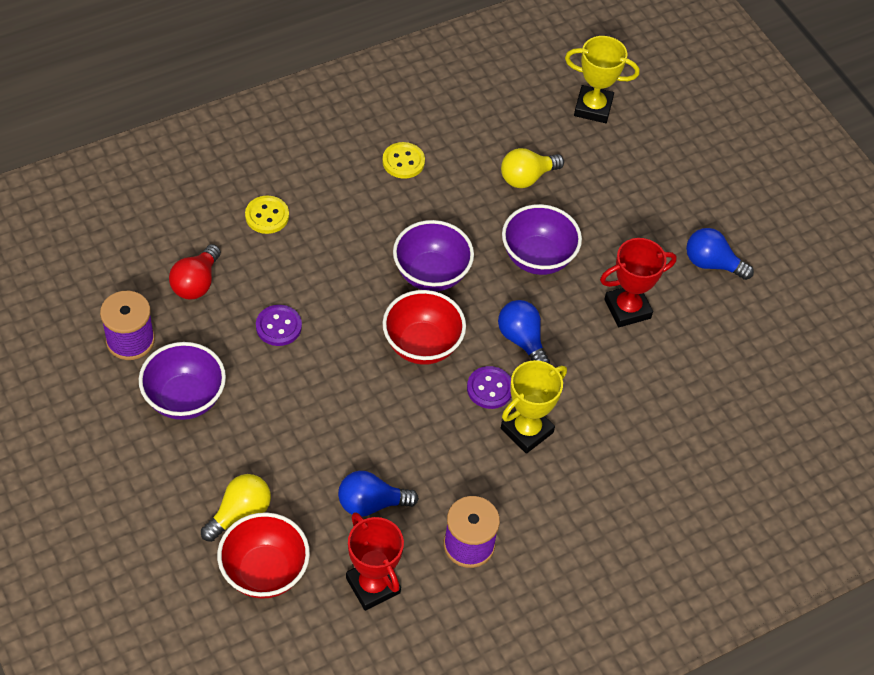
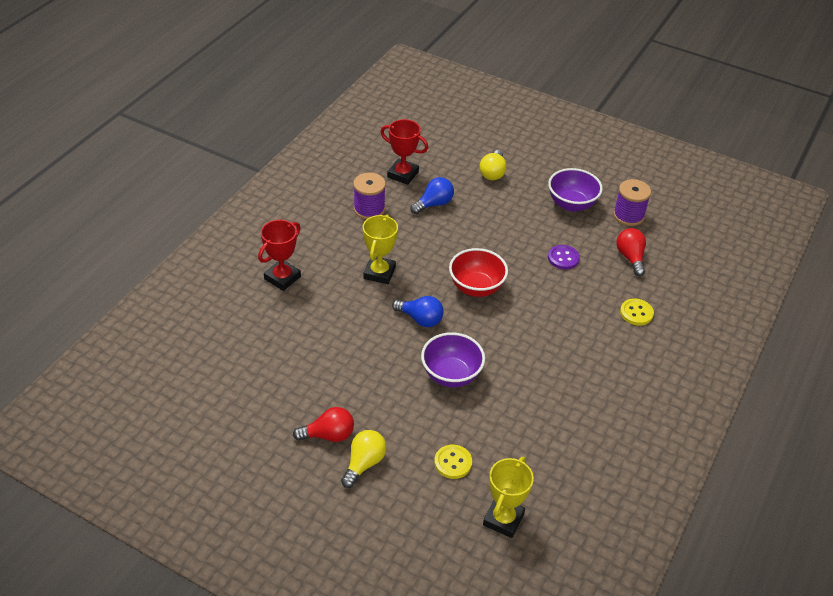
camera: 150 degrees right, 10 degrees down
red bowl [217,512,310,598] -> none
yellow button [382,142,425,179] -> yellow button moved to [434,445,472,479]
purple bowl [393,220,474,292] -> none
purple button [467,366,511,409] -> none
yellow light bulb [501,148,564,188] -> yellow light bulb moved to [341,430,386,488]
yellow trophy [565,36,640,123] -> yellow trophy turned 45 degrees counterclockwise [483,456,534,538]
red trophy [600,238,677,327] -> red trophy moved to [258,220,301,291]
blue light bulb [686,228,754,280] -> red light bulb [293,407,354,442]

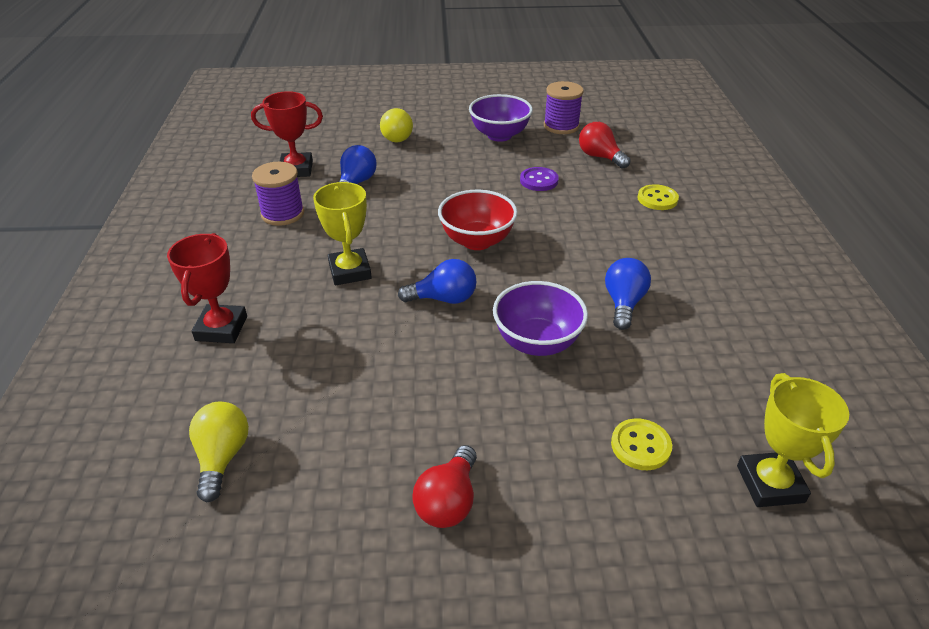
camera: 30 degrees left, 5 degrees down
red light bulb [293,407,354,442] -> red light bulb turned 150 degrees clockwise [412,445,477,528]
yellow light bulb [341,430,386,488] -> yellow light bulb moved to [189,402,249,502]
none -> blue light bulb [605,258,651,330]

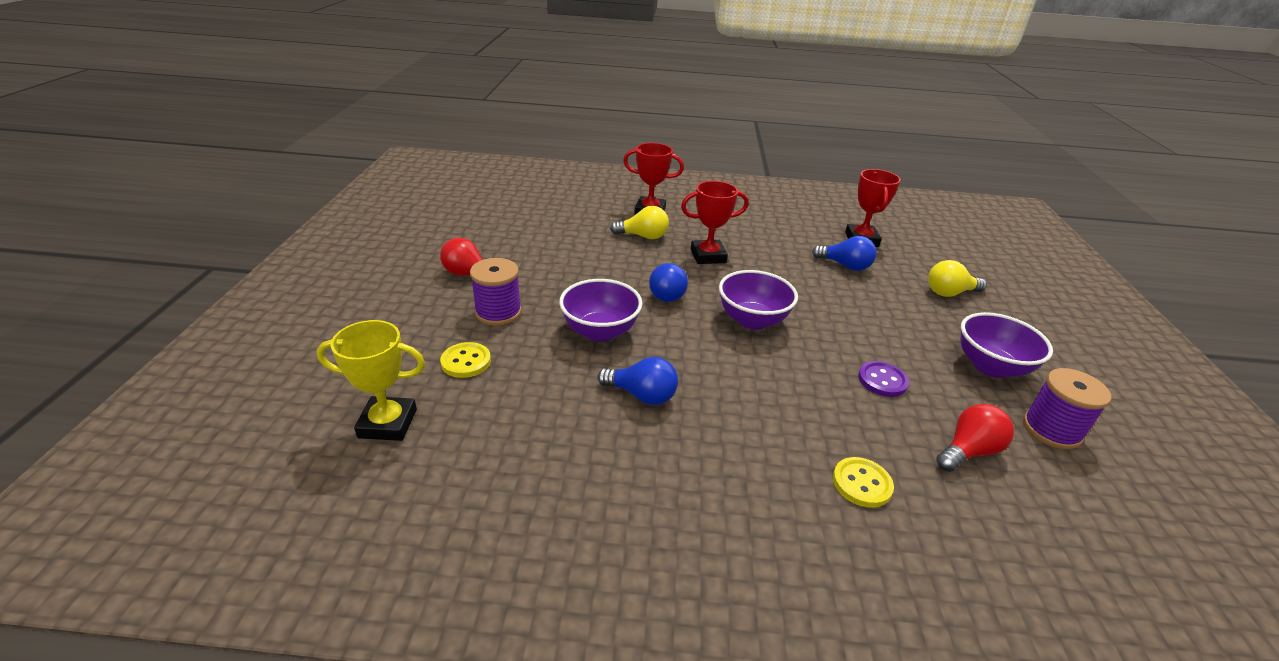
camera: 95 degrees right, 5 degrees down
yellow light bulb [189,402,249,502] -> yellow light bulb moved to [610,206,669,239]
purple spool [252,162,304,226] -> purple spool moved to [470,258,522,326]
yellow trophy [313,182,372,285] -> red trophy [681,181,749,264]
red bowl [438,190,517,250] -> purple bowl [719,270,798,330]

